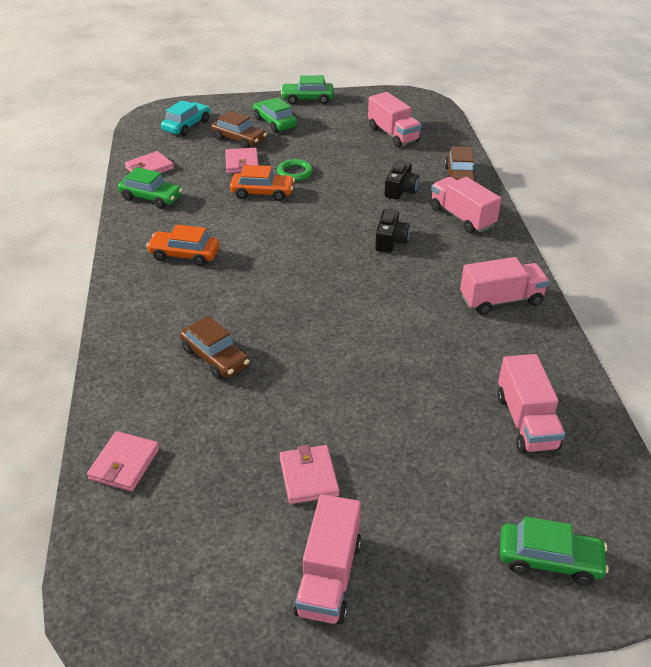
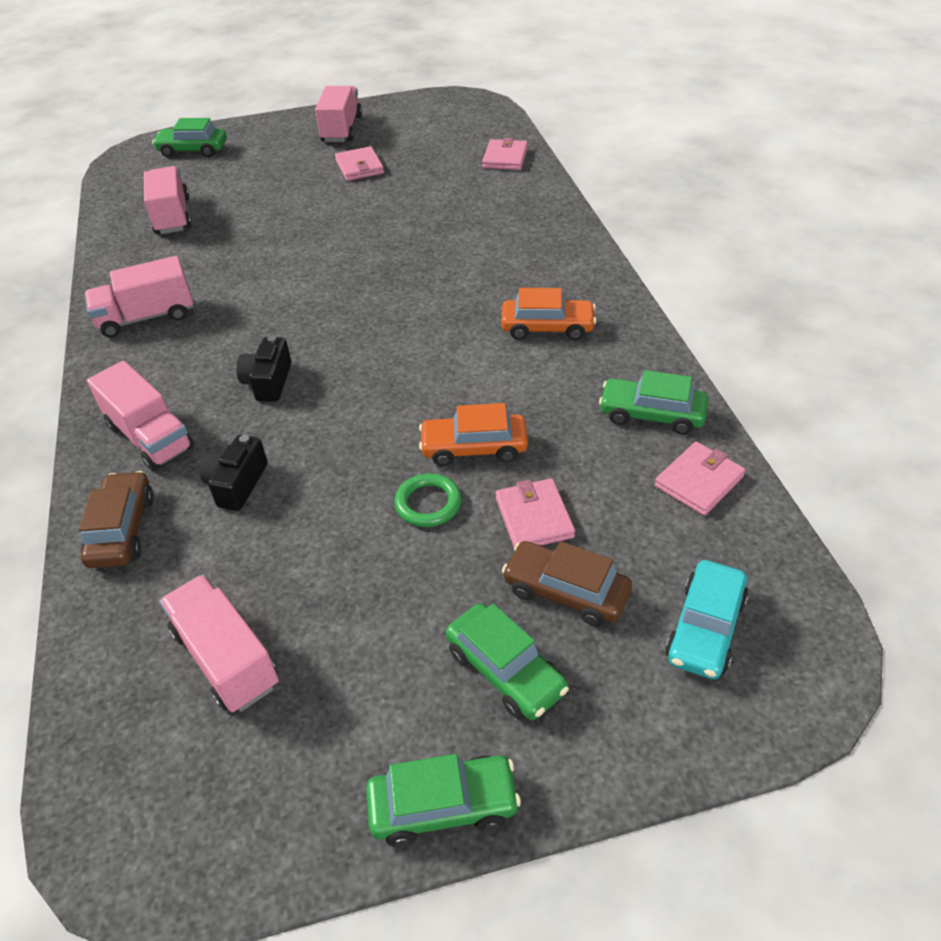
camera: 175 degrees right, 5 degrees up
brown car [180,316,250,379] -> none

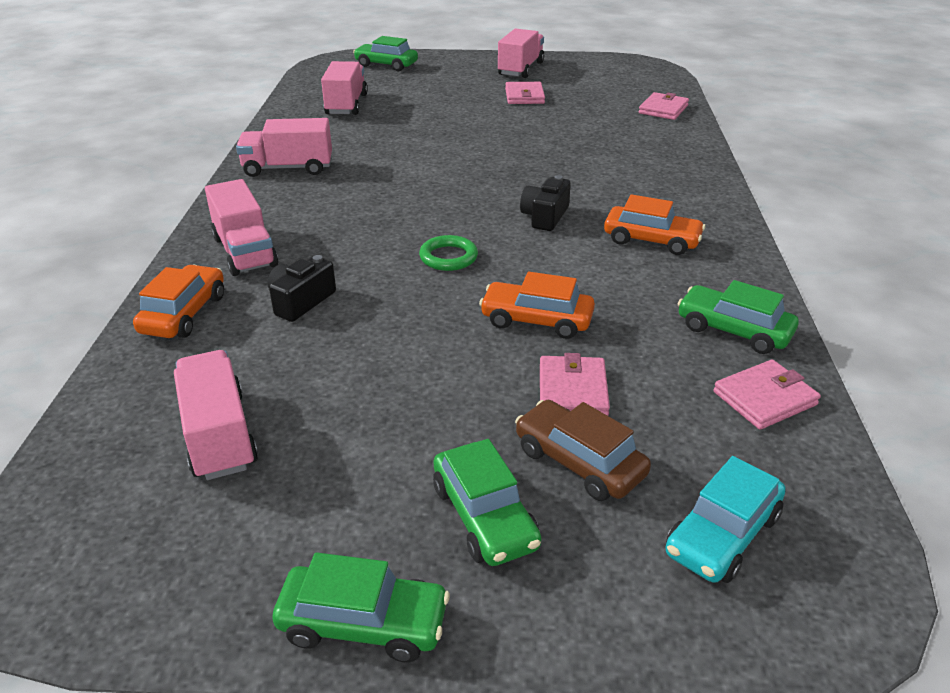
camera: 15 degrees right, 10 degrees down
brown car [79,471,154,568] -> orange car [133,265,224,338]
black camera [236,336,291,402] -> black camera moved to [520,175,571,231]
green ring [394,473,462,527] -> green ring moved to [419,235,478,271]

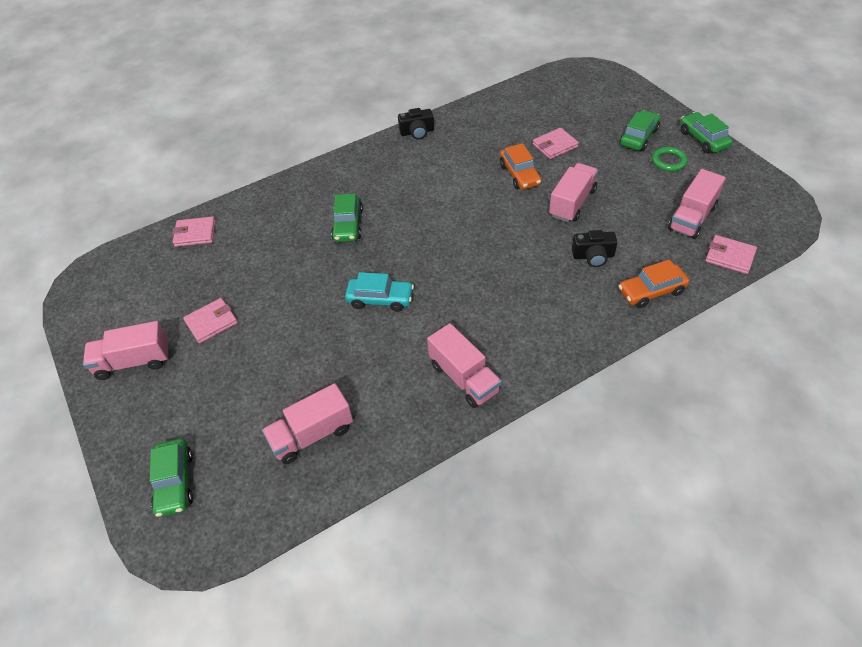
camera: 120 degrees left, 15 degrees up
pink truck [205,179,278,276] -> pink truck moved to [549,163,598,222]
green ring [419,235,478,271] -> green ring moved to [652,147,688,172]
brown car [515,400,651,501] -> none
black camera [520,175,571,231] -> black camera moved to [398,108,434,140]
orange car [604,194,705,255] -> none
turquoise car [665,456,786,583] -> turquoise car moved to [345,272,414,312]
green car [677,280,799,354] -> green car moved to [331,194,363,242]
pink wallet [713,359,821,430] -> pink wallet moved to [705,235,757,274]

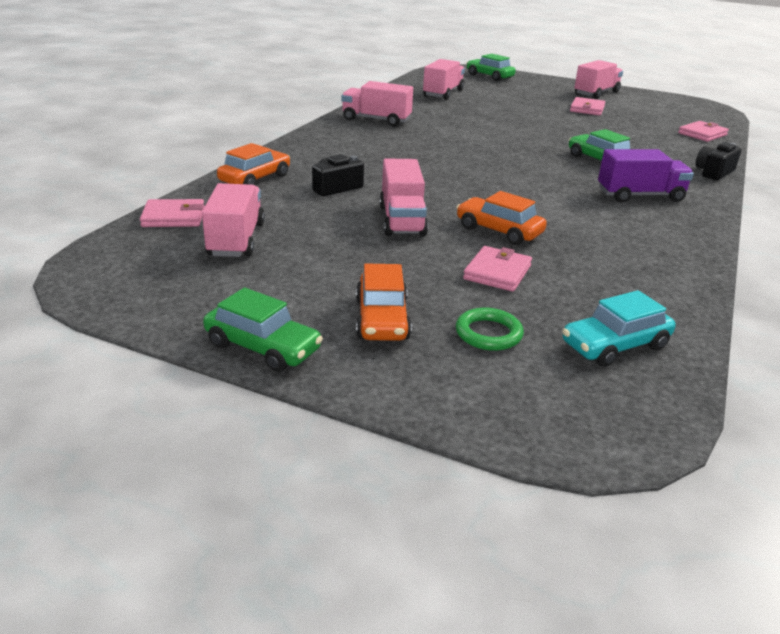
camera: 140 degrees right, 20 degrees down
turquoise car [345,272,414,312] -> turquoise car moved to [562,290,675,367]
black camera [398,108,434,140] -> black camera moved to [695,142,742,180]
green car [620,110,660,151] -> orange car [356,263,412,341]
green ring [652,147,688,172] -> green ring moved to [456,308,524,351]
none -> purple truck [598,149,694,202]

